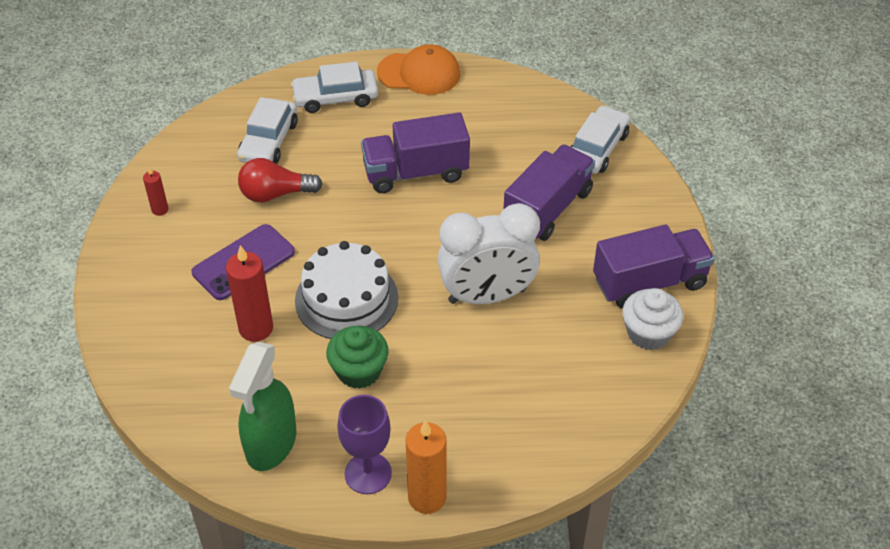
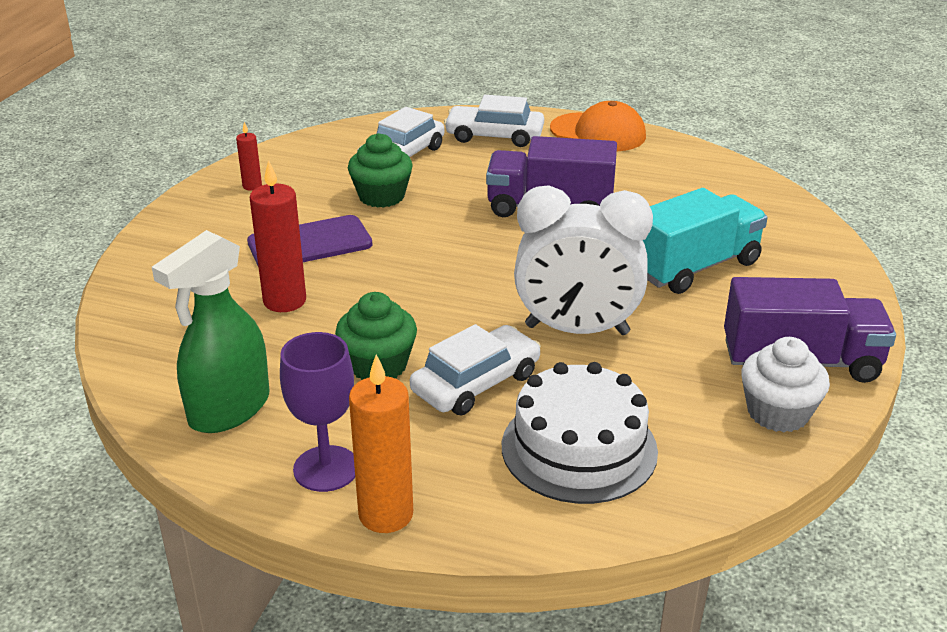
camera: 20 degrees right, 15 degrees down
red light bulb [238,158,323,203] -> green cupcake [348,133,413,208]
white cake [295,241,398,339] -> white cake moved to [502,362,658,504]
purple truck [503,145,595,241] -> turquoise truck [643,188,768,294]
white car [570,105,630,174] -> white car moved to [410,324,541,415]

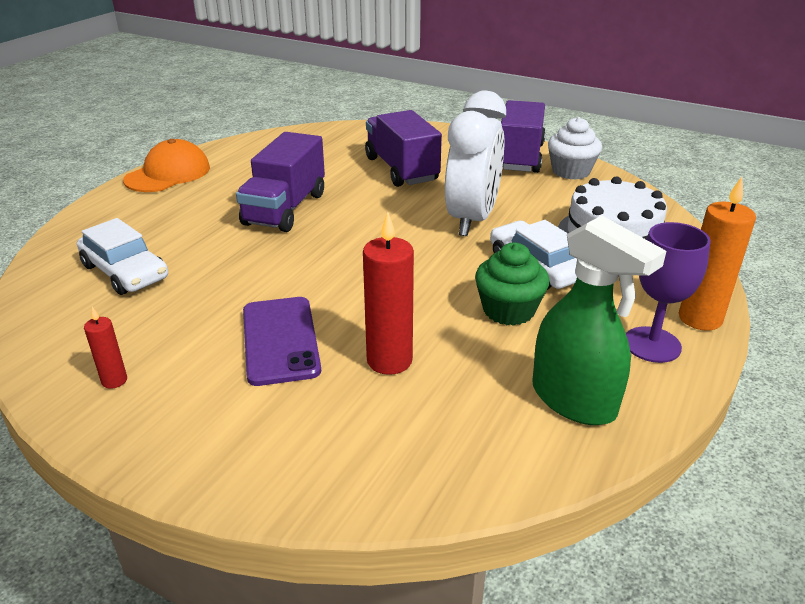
camera: 80 degrees left, 0 degrees up
green cupcake [348,133,413,208] -> none
white car [444,95,544,147] -> none
turquoise truck [643,188,768,294] -> purple truck [365,110,442,187]

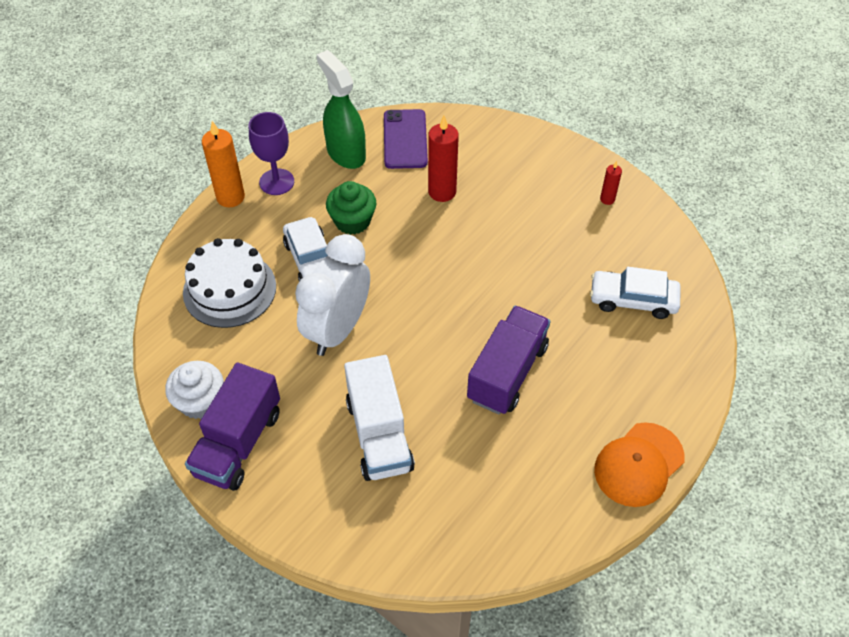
camera: 170 degrees left, 20 degrees up
white car [77,218,168,295] -> white car turned 45 degrees counterclockwise [590,267,681,319]
purple phone [243,297,321,386] -> purple phone moved to [384,109,428,169]
purple truck [365,110,442,187] -> white truck [344,355,415,481]

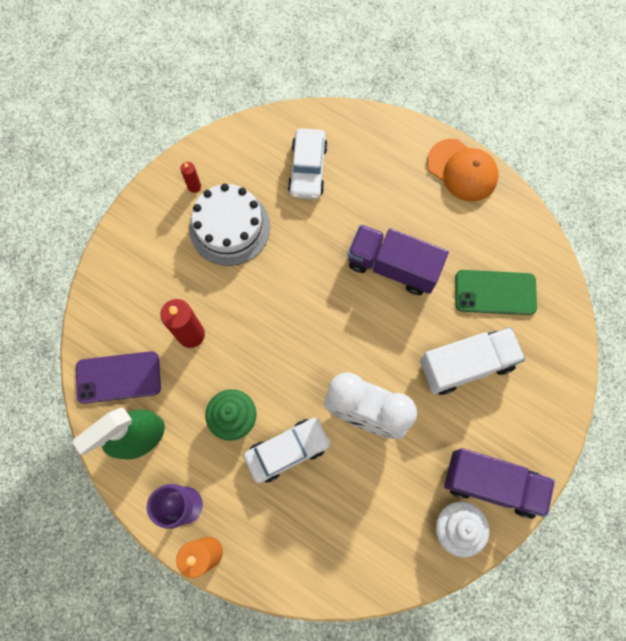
camera: 95 degrees left, 20 degrees up
white cake [183,238,276,328] -> white cake moved to [189,183,270,266]
none -> green phone [455,270,537,315]

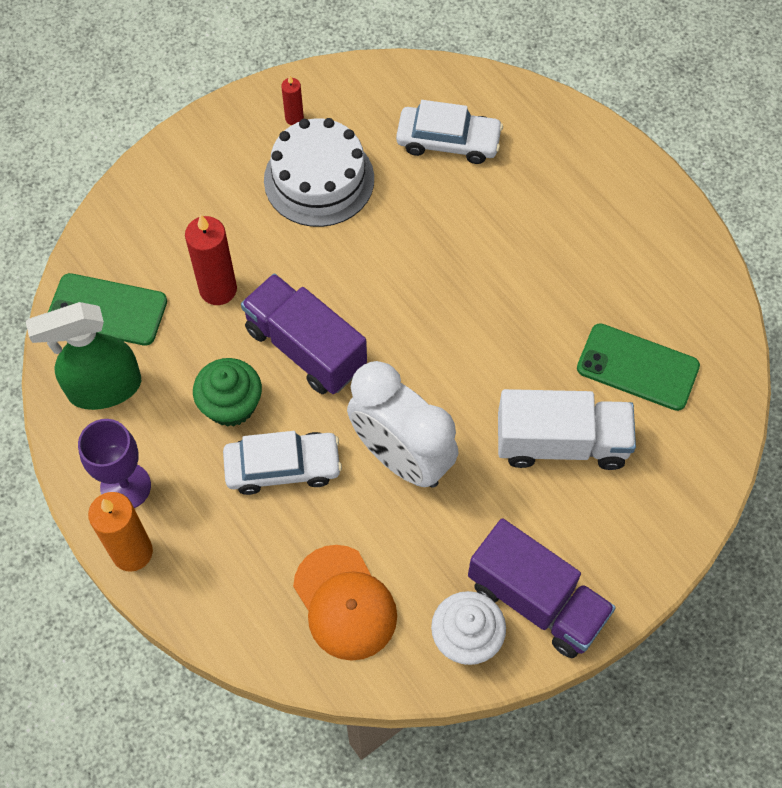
camera: 20 degrees right, 10 degrees down
purple phone [76,351,161,404] -> green phone [48,273,167,346]
white car [288,128,328,200] -> white car turned 105 degrees counterclockwise [396,100,503,164]
purple truck [347,224,449,295] -> purple truck moved to [241,273,367,394]
orange cap [427,139,499,201] -> orange cap moved to [293,545,397,661]

